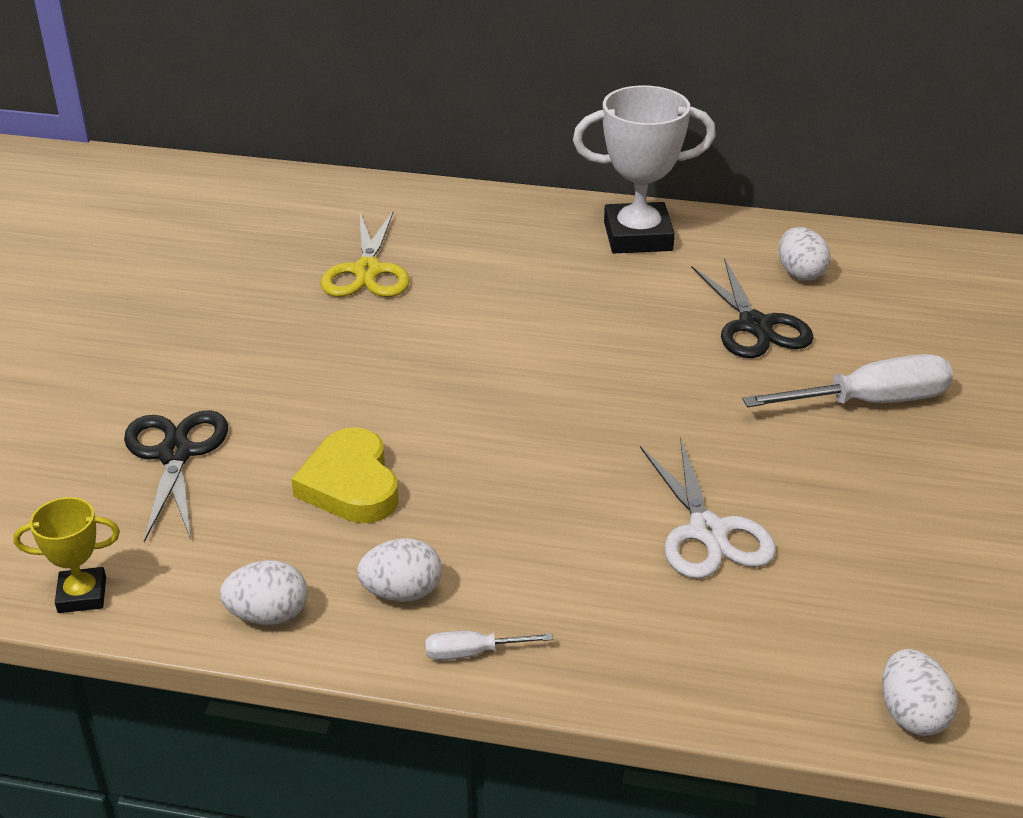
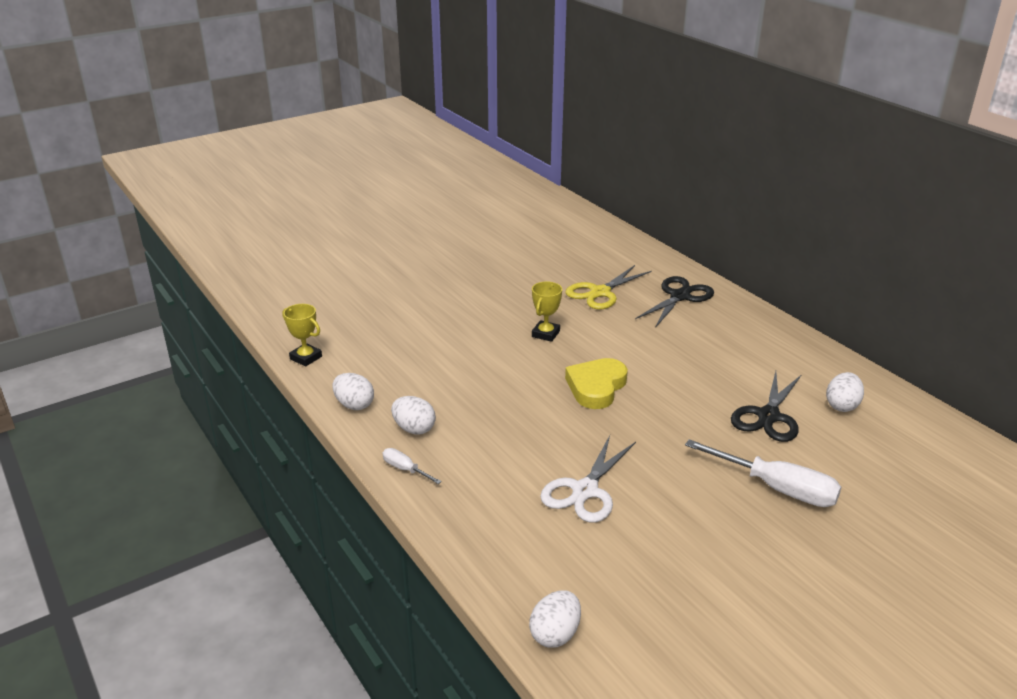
camera: 45 degrees right, 5 degrees down
black scissors [124,410,228,542] -> black scissors moved to [635,276,714,328]
yellow heart [291,427,399,523] -> yellow heart moved to [565,358,628,409]
white trophy [573,85,716,253] -> none
none -> yellow trophy [532,281,562,342]

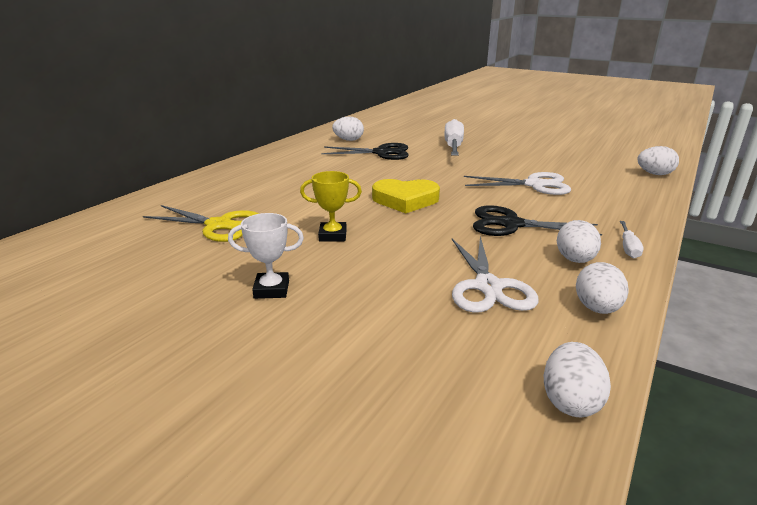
camera: 115 degrees left, 5 degrees down
yellow trophy [282,304,322,367] -> white egg [544,342,611,417]
black scissors [635,276,714,328] -> black scissors moved to [473,205,602,236]
none -> white trophy [228,213,304,299]
none -> white scissors [452,236,539,313]

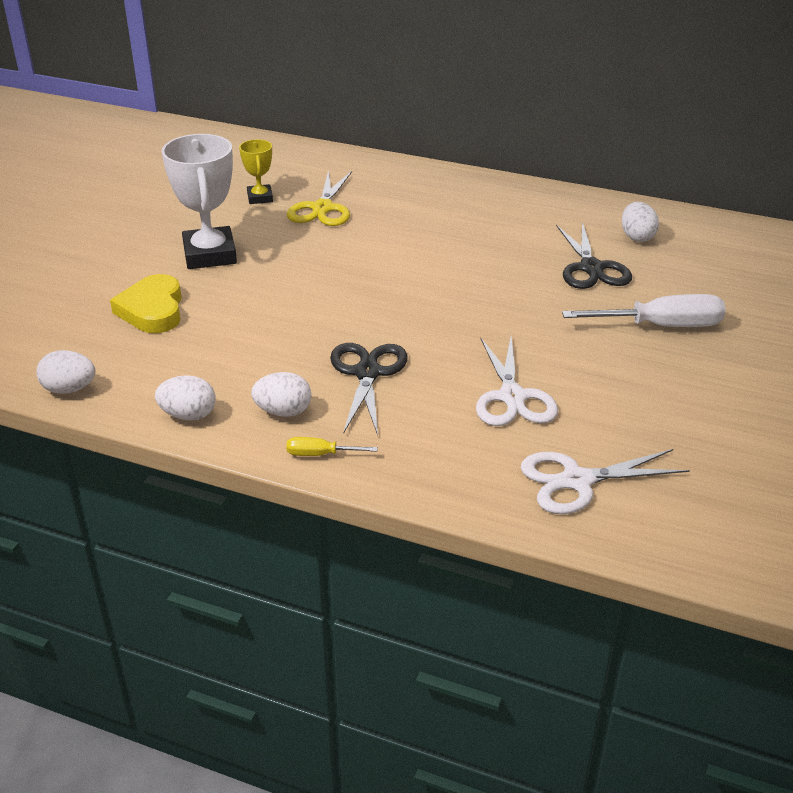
camera: 80 degrees right, 10 degrees up
white trophy [228,213,304,299] -> white trophy [162,134,237,269], size x1.89
yellow trophy [300,171,362,242] -> yellow trophy moved to [239,139,273,204]
yellow heart [372,179,440,213] -> yellow heart moved to [110,274,182,333]
white scissors [452,236,539,313] -> white scissors moved to [521,449,690,514]
white screwdriver [620,221,643,258] -> yellow screwdriver [286,437,378,456]
white egg [637,146,679,175] -> none

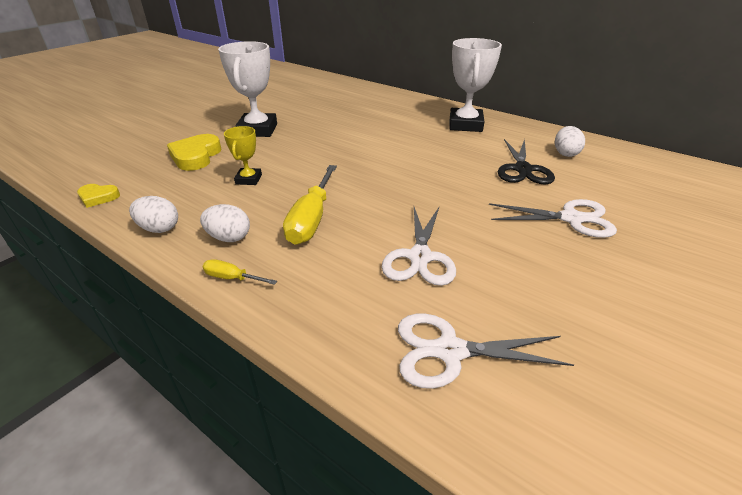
camera: 15 degrees right, 0 degrees up
white egg [36,350,96,394] -> yellow heart [77,184,120,208]
yellow trophy [239,139,273,204] -> yellow trophy moved to [224,126,262,185]
yellow scissors [287,170,352,226] -> none
black scissors [330,343,408,435] -> yellow screwdriver [283,165,337,245]
white screwdriver [562,294,726,327] -> white scissors [489,199,617,238]
none -> white trophy [449,38,502,132]

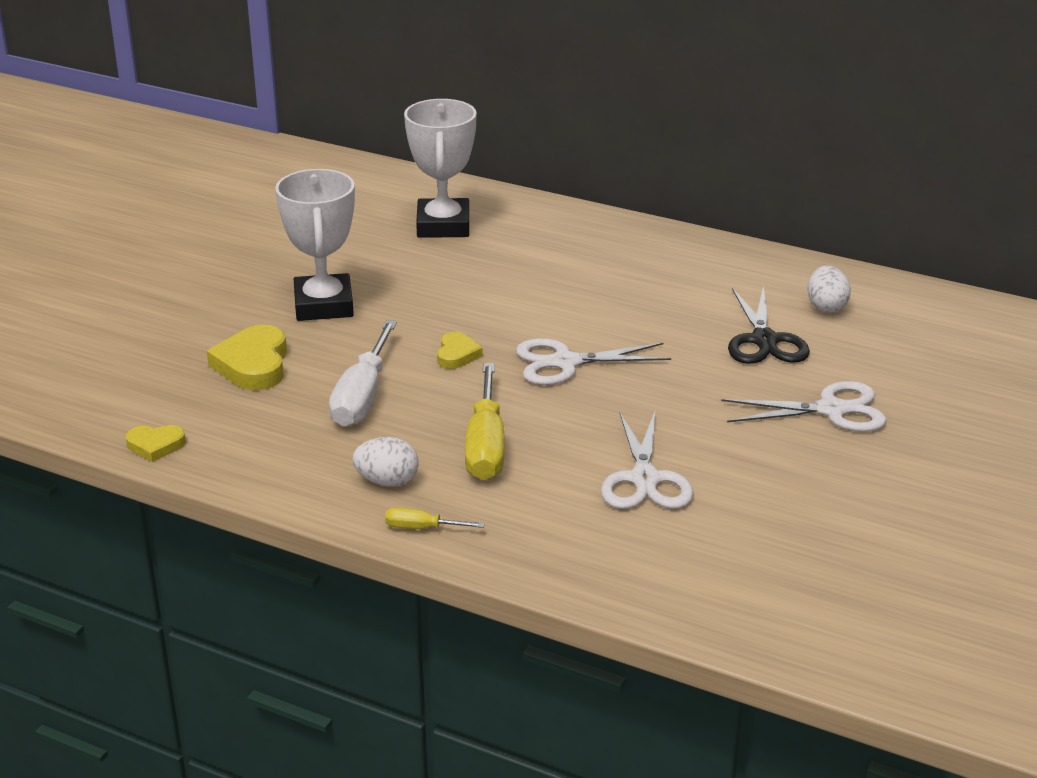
camera: 10 degrees left, 5 degrees down
white egg [129,196,178,233] -> none
yellow trophy [224,126,262,185] -> white screwdriver [329,320,397,427]
white scissors [398,314,574,389] -> white scissors moved to [516,338,671,385]
white trophy [449,38,502,132] -> white trophy moved to [404,99,477,238]
none -> yellow heart [437,332,483,369]

